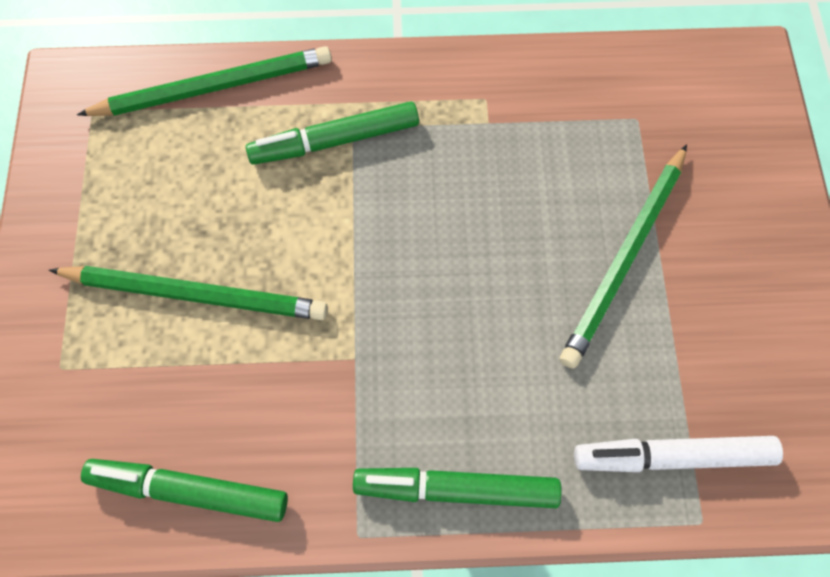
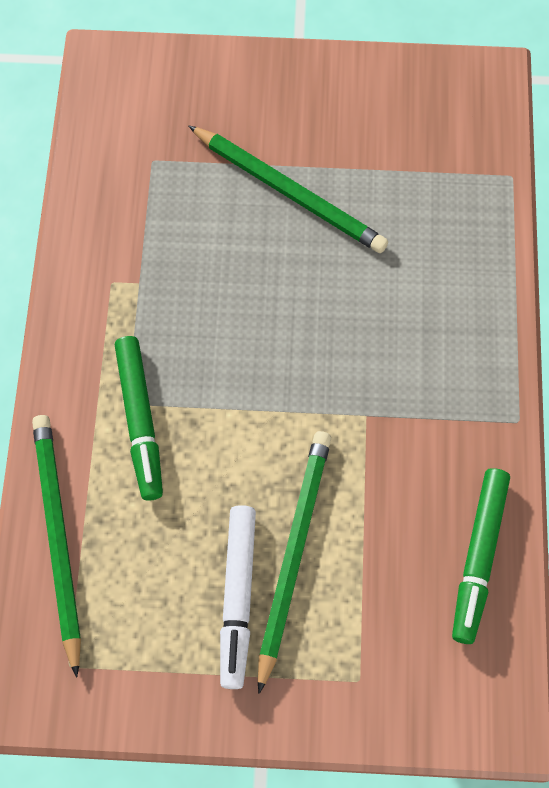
camera: 85 degrees left, 0 degrees up
green marker [353,468,562,508] -> none
white marker [574,436,783,472] -> white marker moved to [220,505,256,689]

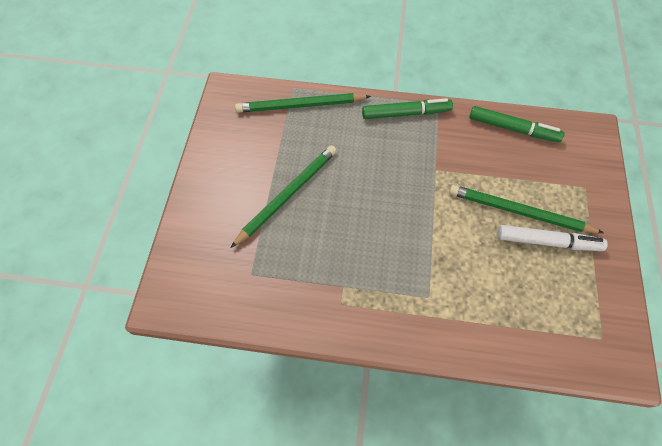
camera: 85 degrees left, 5 degrees down
green pencil [32,415,81,678] -> green pencil moved to [235,93,371,113]
green marker [115,336,163,501] -> green marker moved to [362,98,453,119]

